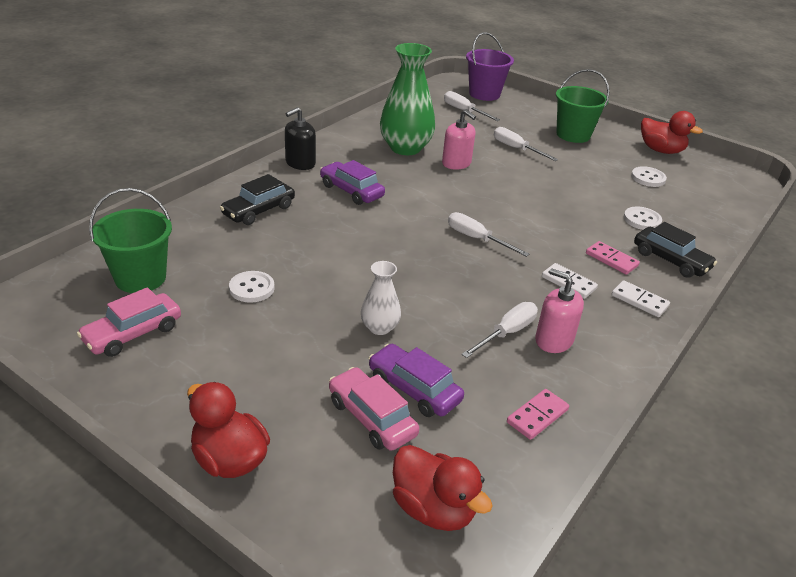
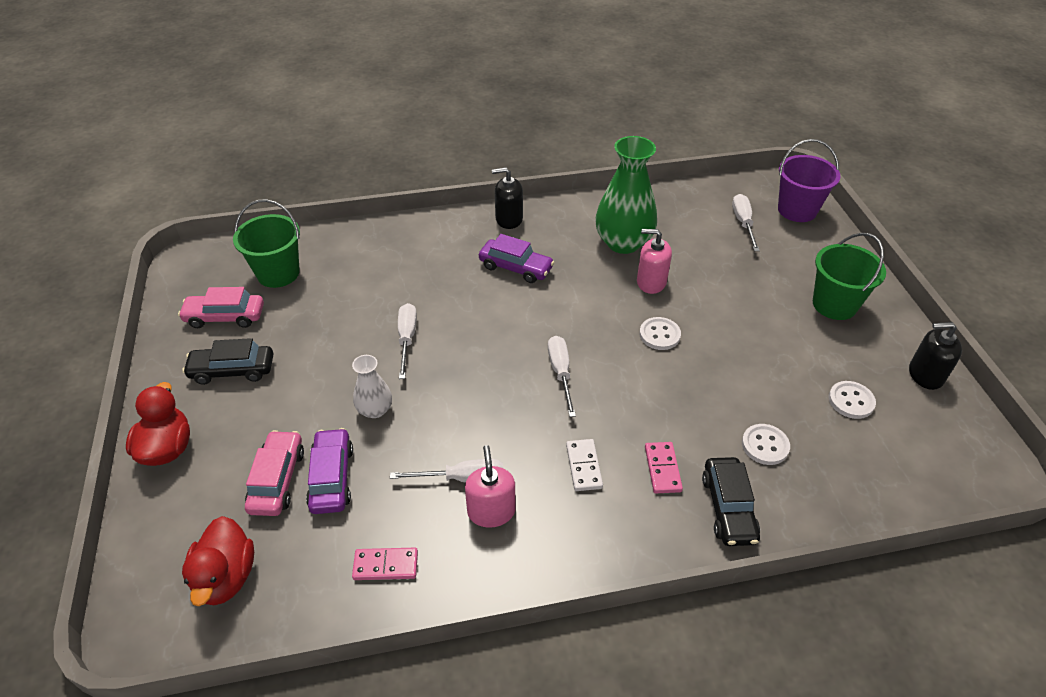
camera: 45 degrees right, 10 degrees up
black car [220,174,295,225] -> black car moved to [182,338,273,385]
white button [229,271,275,303] -> white button moved to [639,317,681,350]
purple car [320,160,385,205] -> purple car turned 120 degrees clockwise [479,234,554,283]
pink soap dispenser [442,109,476,170] -> pink soap dispenser turned 105 degrees clockwise [637,229,672,294]
white screwdriver [494,127,558,161] -> white screwdriver moved to [398,303,417,379]
white domino [612,280,670,317] -> none
red duck [641,111,703,154] -> black soap dispenser [909,322,962,390]

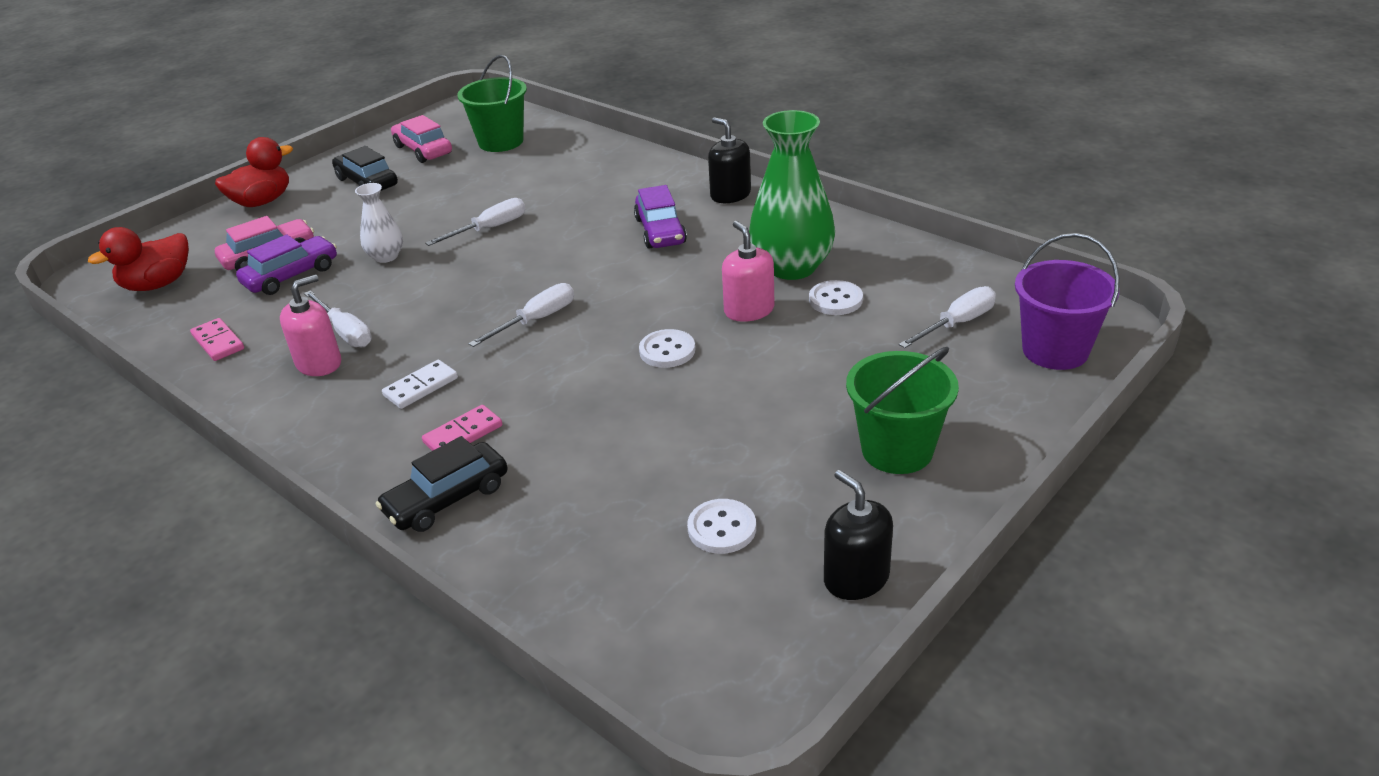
camera: 55 degrees right, 10 degrees down
white button [742,424,790,465] -> white button moved to [809,280,863,315]

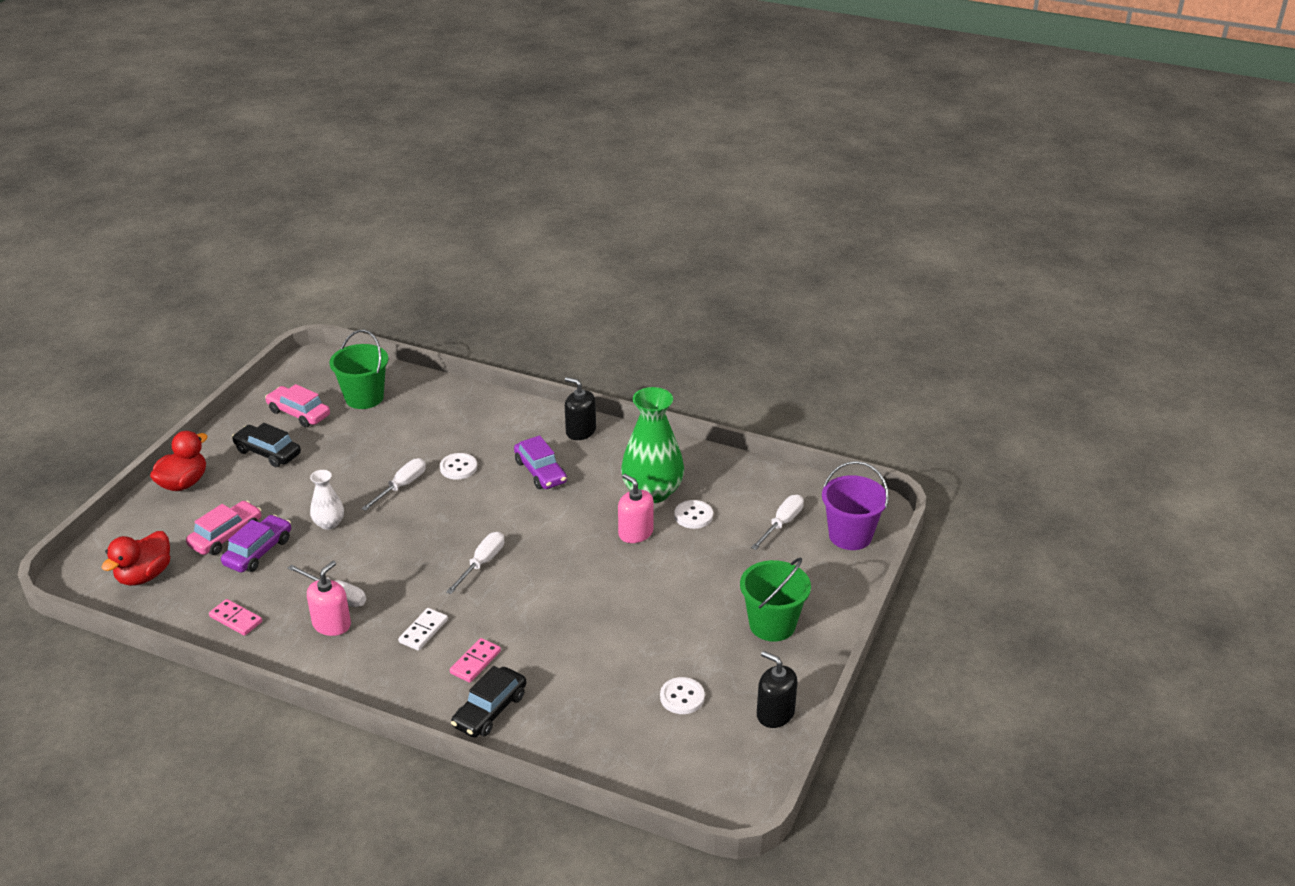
camera: 20 degrees left, 0 degrees up
white button [639,329,695,368] -> white button moved to [440,453,477,480]

